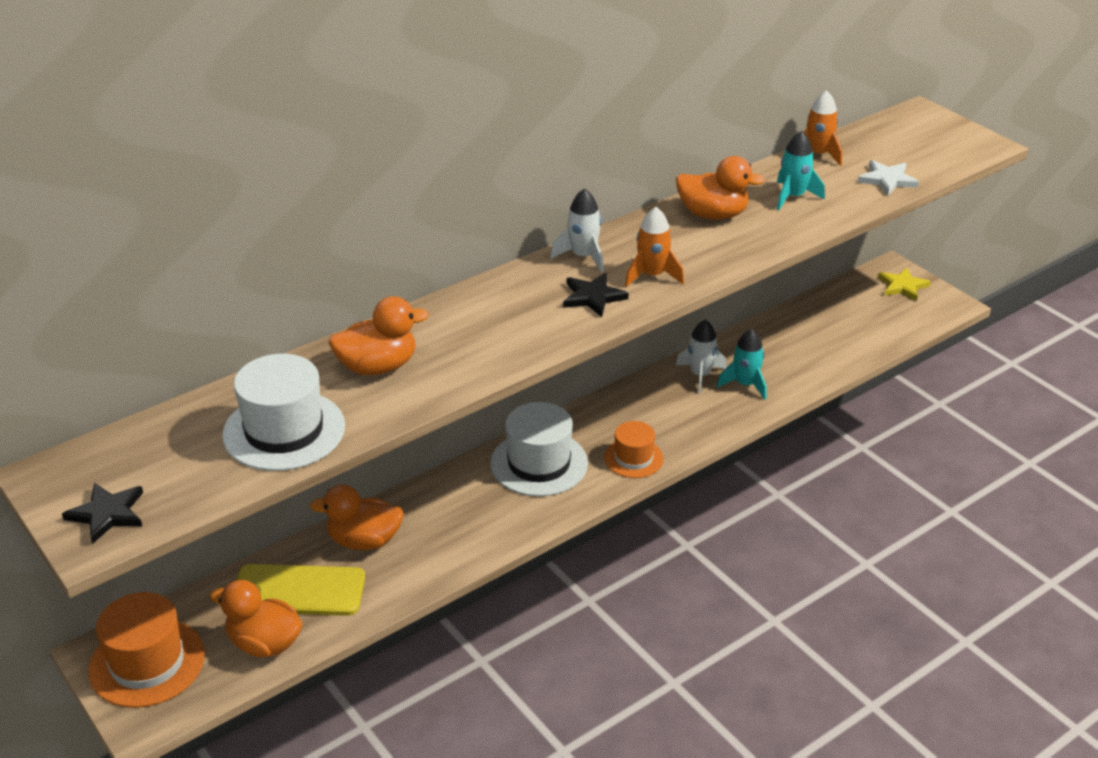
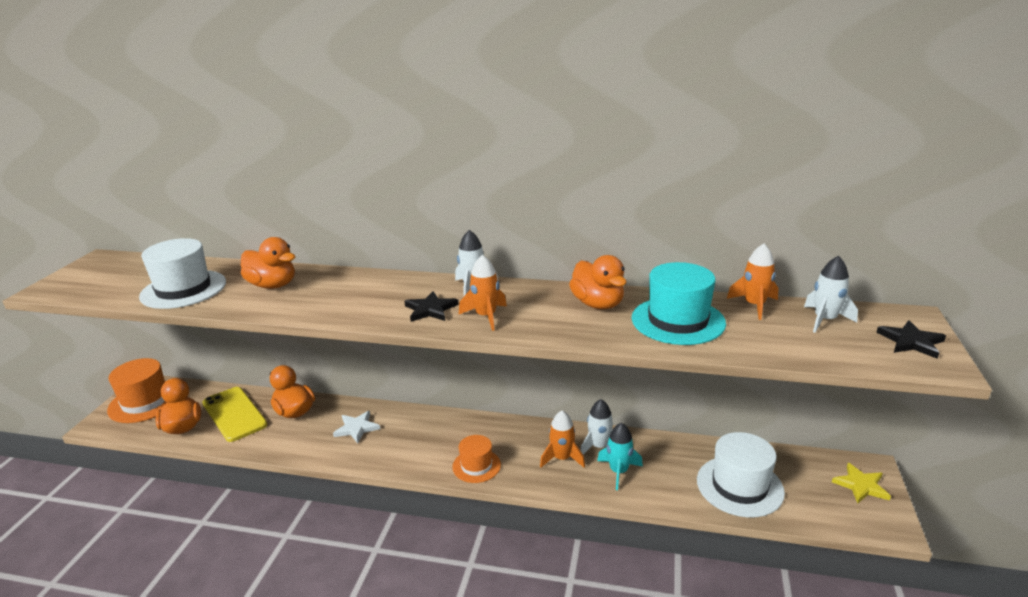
camera: 50 degrees right, 10 degrees down
black star [62,483,143,544] -> black star moved to [876,320,946,359]
white hat [491,402,588,496] -> white hat moved to [697,432,785,517]
turquoise rocket [777,131,825,210] -> turquoise hat [632,262,726,345]
white star [858,160,919,196] -> white star moved to [333,411,380,443]
none -> orange rocket [540,410,585,468]
none -> white rocket [804,256,858,333]

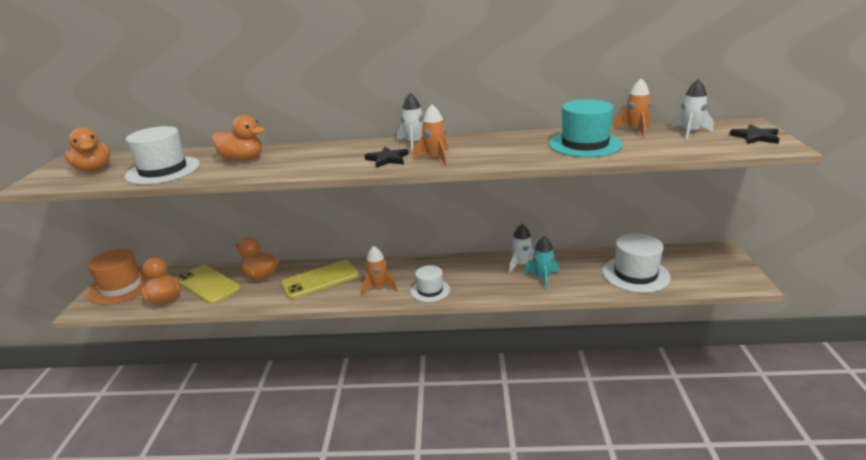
camera: 10 degrees left, 0 degrees up
white star [333,411,380,443] -> yellow phone [281,260,359,299]
orange hat [452,435,501,483] -> white hat [411,265,450,302]
orange rocket [540,410,585,468] -> orange rocket moved to [361,246,398,296]
orange duck [569,255,627,309] -> orange duck moved to [65,128,110,172]
yellow star [832,463,891,503] -> none

